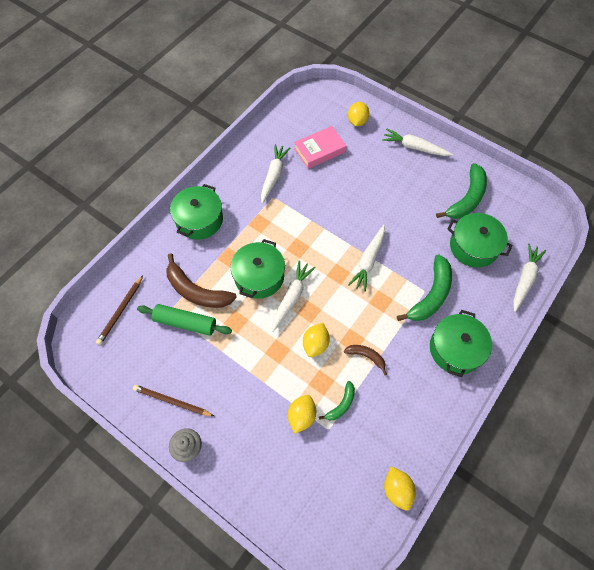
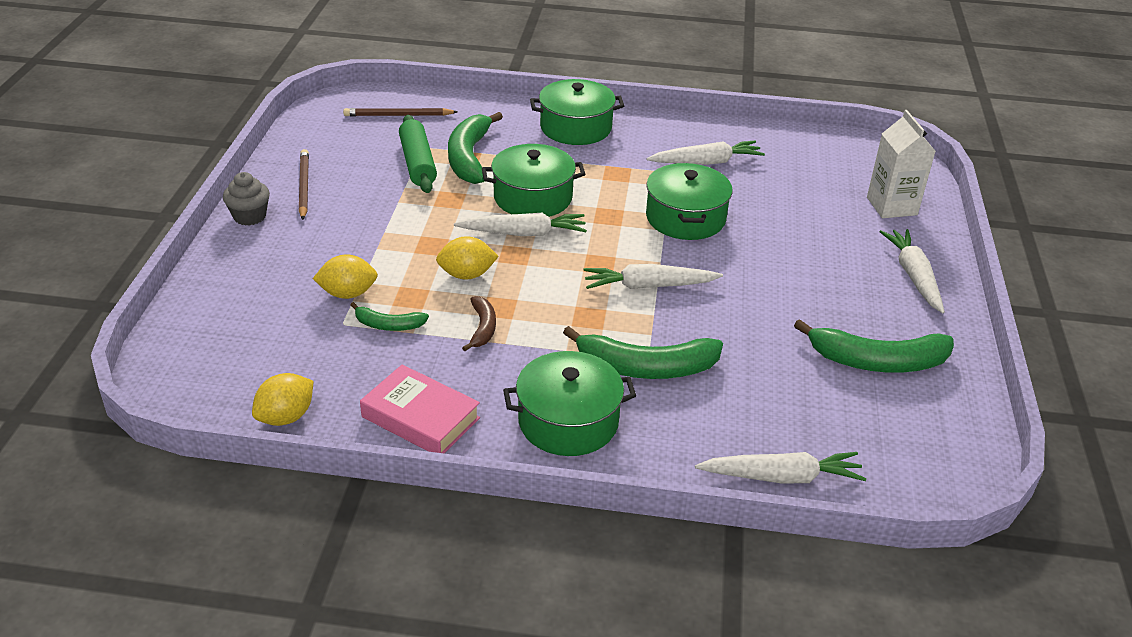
camera: 60 degrees right, 25 degrees down
brown banana [166,253,237,308] -> green banana [448,112,503,184]
pink book [294,126,347,169] -> pink book moved to [360,364,480,453]
yellow lemon [348,102,369,126] -> white carton [867,110,935,218]
green pot [447,213,513,268] -> green pot moved to [646,163,733,240]

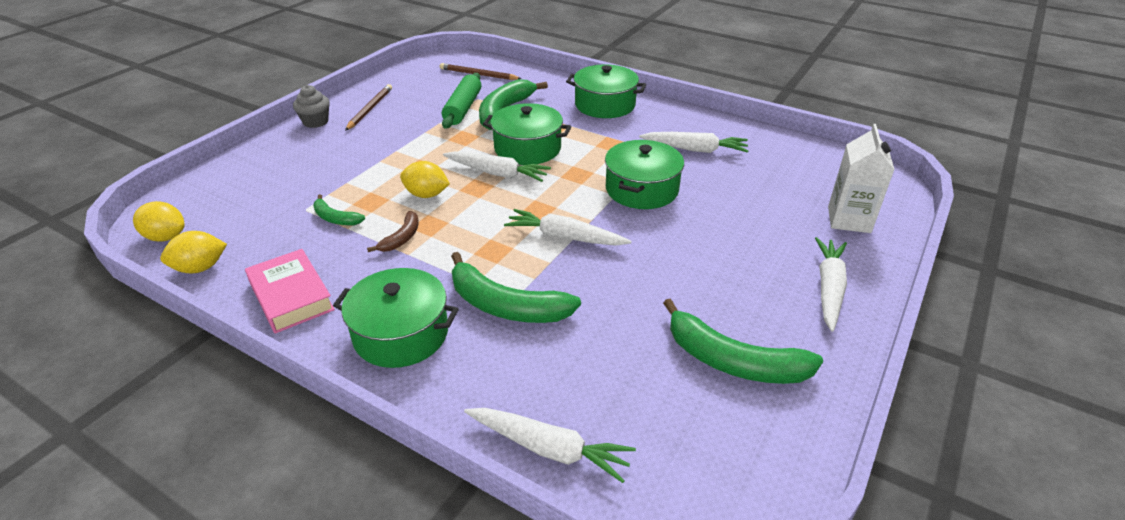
camera: 25 degrees right, 0 degrees up
yellow lemon [313,254,378,299] -> yellow lemon moved to [133,201,185,242]

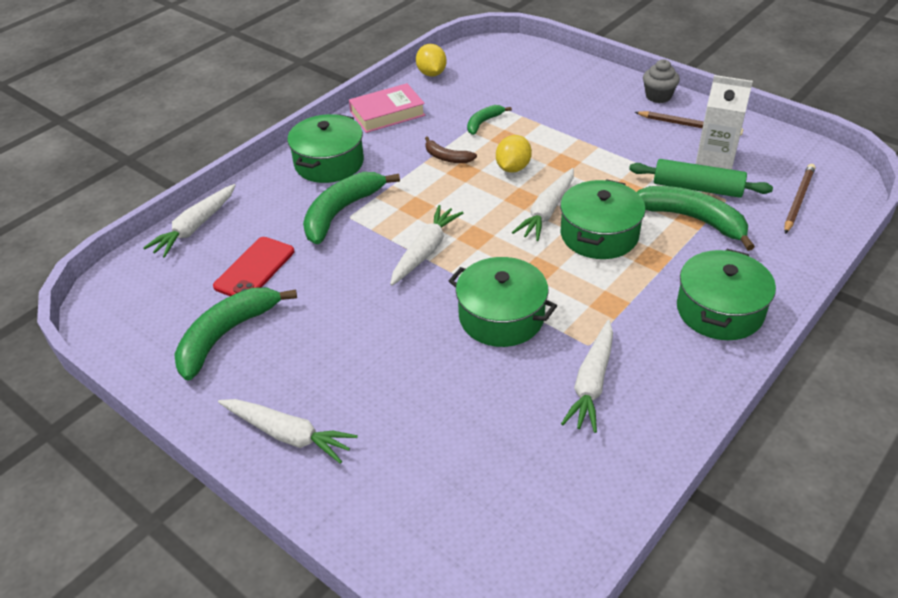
camera: 100 degrees right, 5 degrees up
yellow lemon [133,201,185,242] -> none
white carton [828,124,895,233] -> white carton moved to [696,75,753,170]
none -> red phone [213,237,294,296]

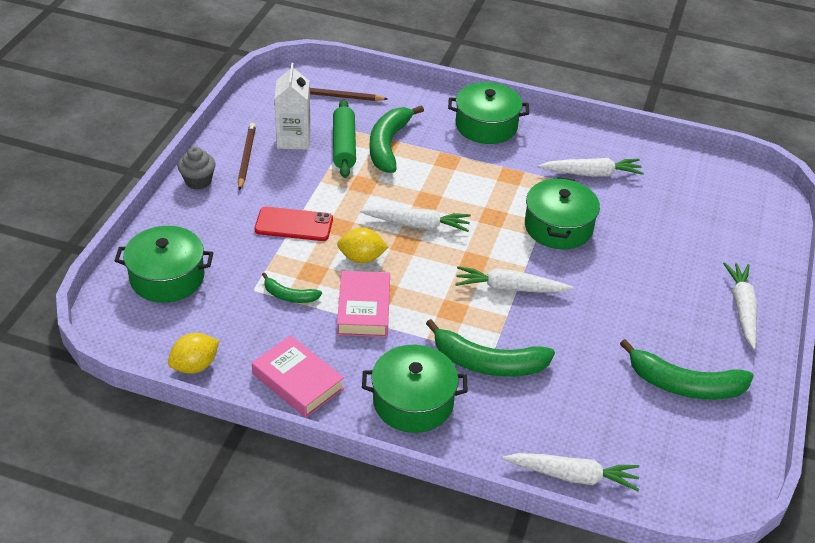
camera: 115 degrees left, 0 degrees up
red phone [213,237,294,296] -> red phone moved to [255,207,333,241]
brown banana [425,136,477,163] -> pink book [337,271,390,337]
green pot [560,179,646,259] -> green pot moved to [115,226,213,303]

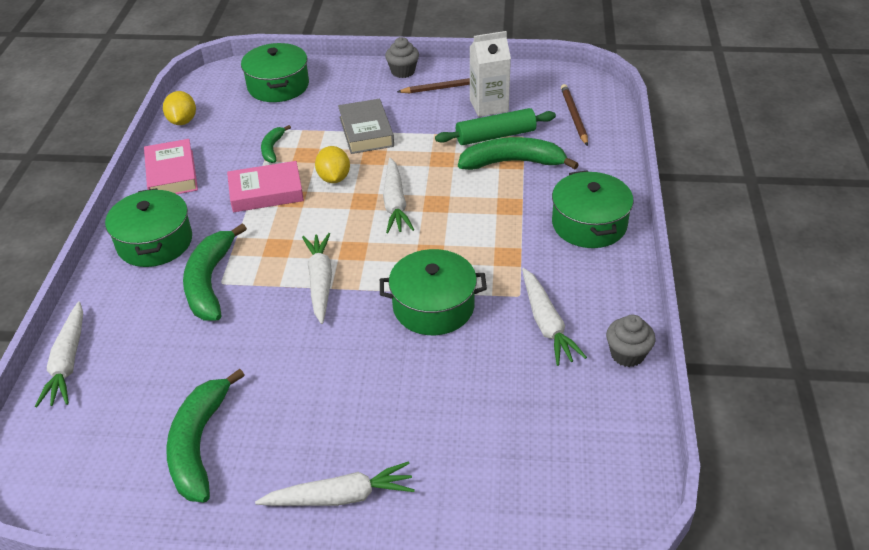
camera: 80 degrees right, 0 degrees up
yellow lemon [168,333,219,374] -> yellow lemon turned 45 degrees clockwise [163,91,196,125]
pink book [252,335,344,418] -> pink book turned 45 degrees counterclockwise [144,139,198,194]
red phone [255,207,333,241] -> grey book [338,99,394,154]
none -> grey cupcake [606,315,656,367]

